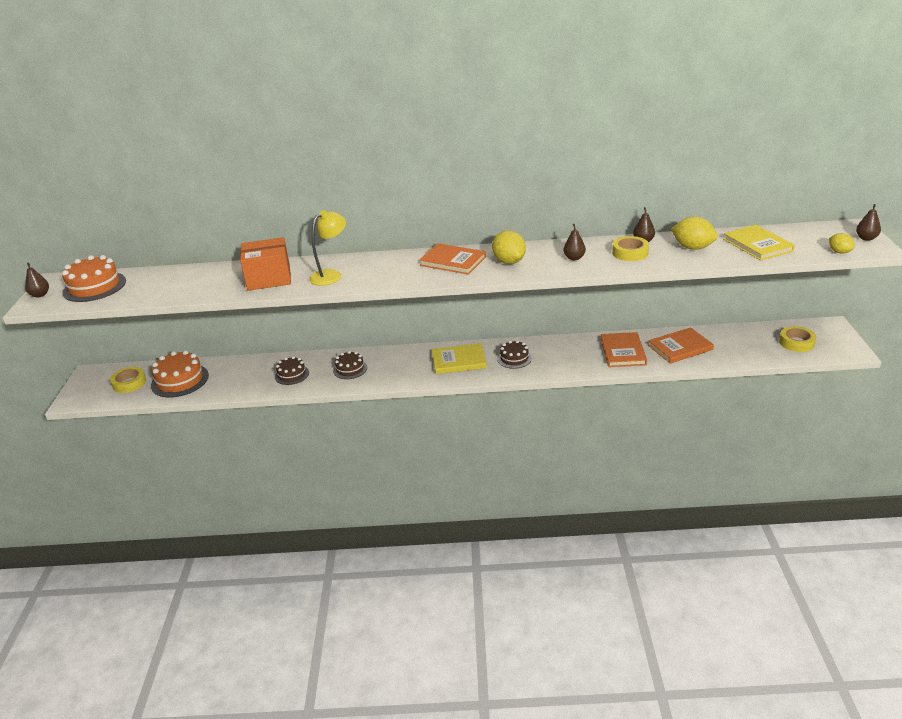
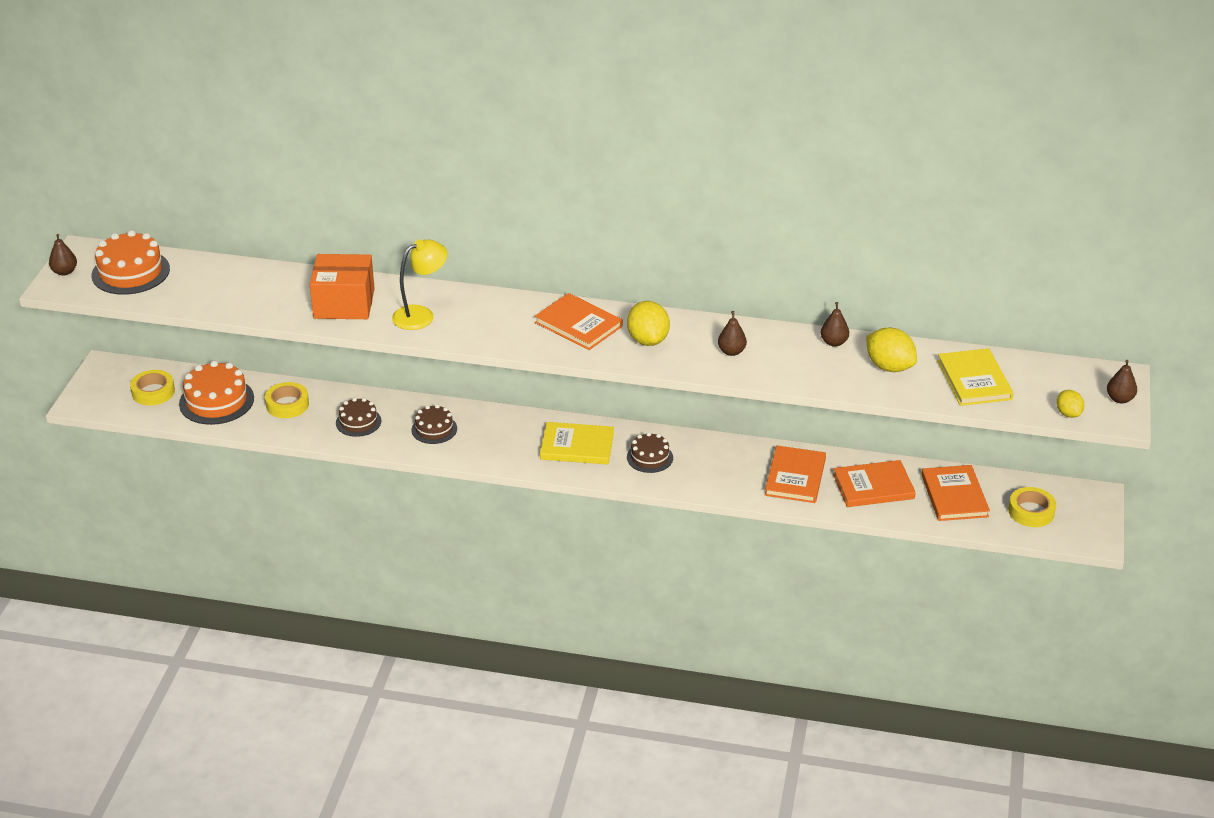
camera: 10 degrees right, 5 degrees up
yellow tape [612,236,649,261] -> yellow tape moved to [265,382,309,418]
none -> orange book [921,465,990,521]

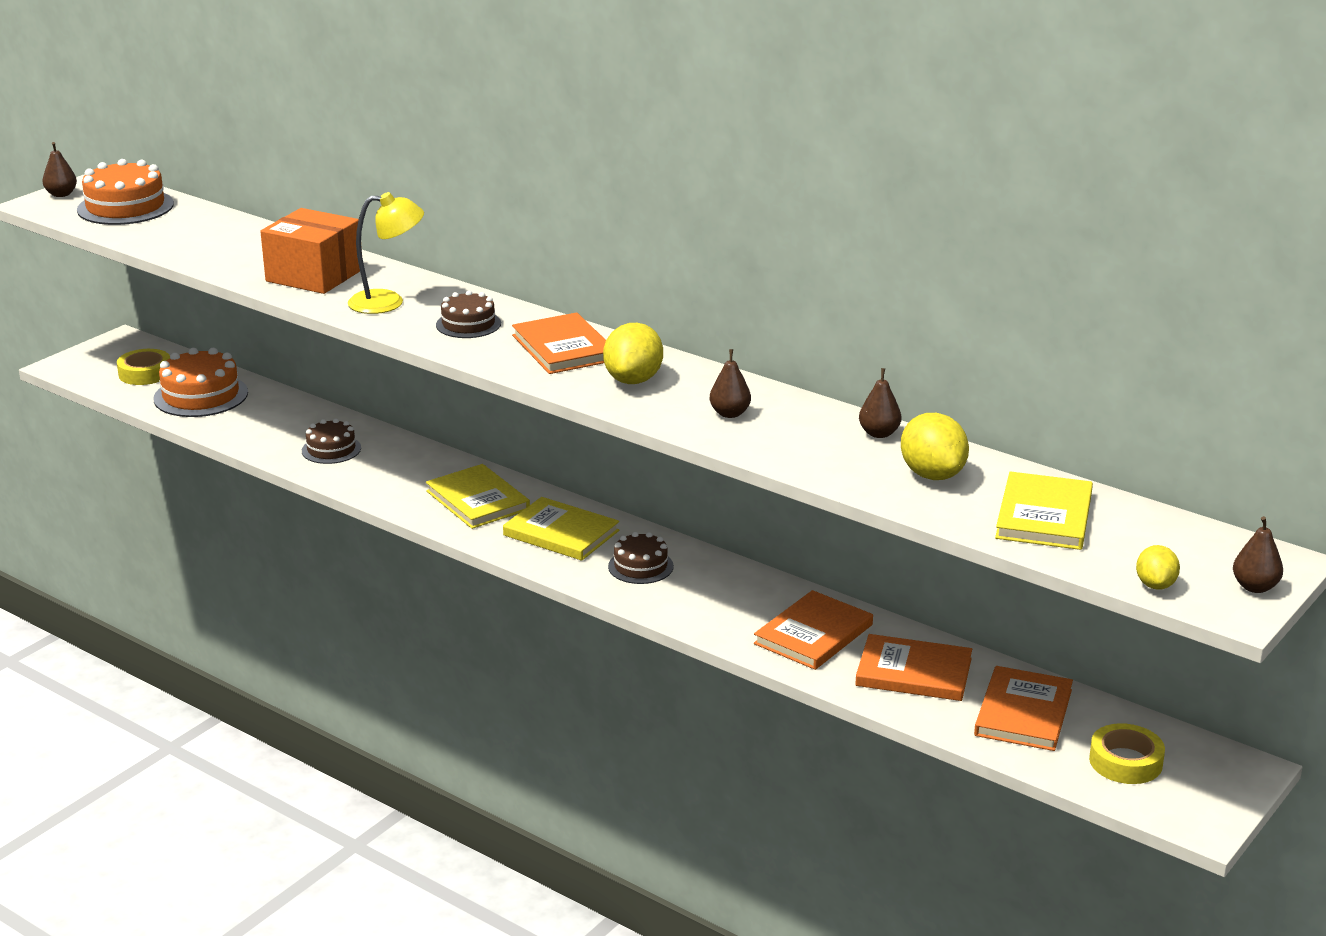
camera: 25 degrees right, 10 degrees down
yellow tape [265,382,309,418] -> none
brown cake [412,404,457,444] -> brown cake moved to [436,290,501,338]
none -> yellow book [426,464,530,529]

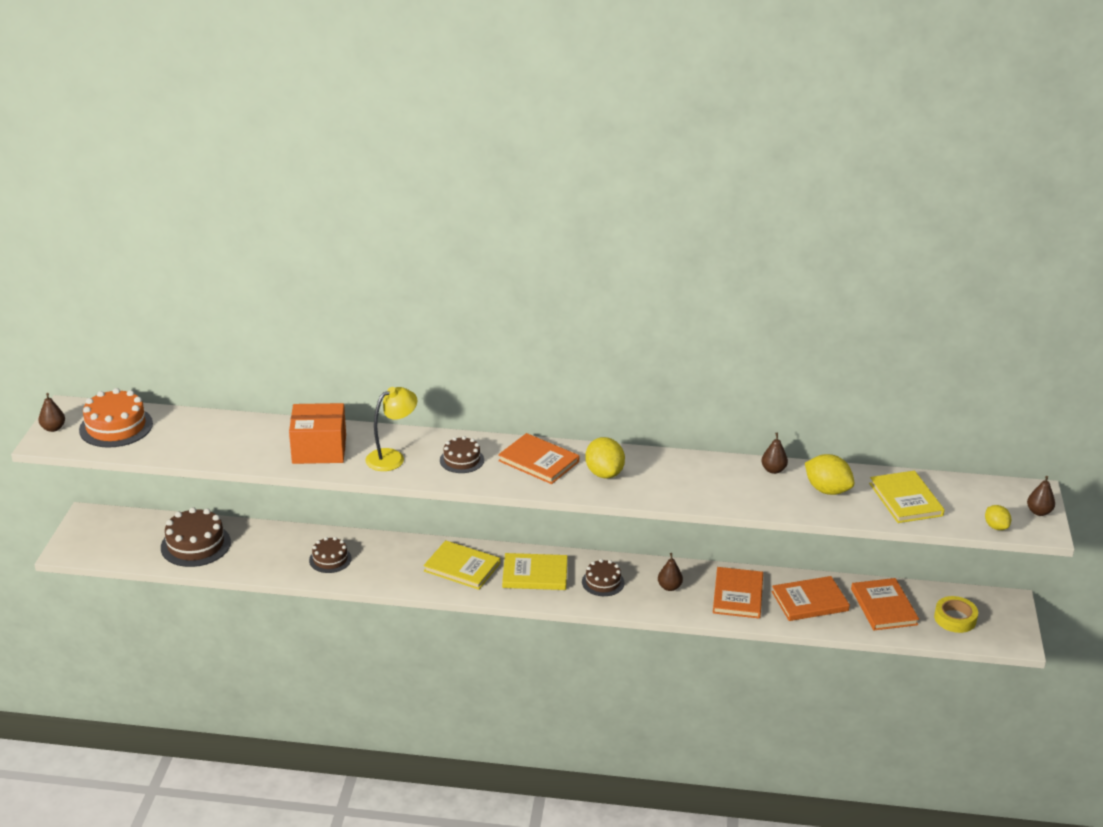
camera: 30 degrees left, 5 degrees up
yellow tape [117,349,170,385] -> none
orange cake [153,348,248,417] -> brown cake [161,507,231,567]
brown pear [709,349,751,418] -> brown pear moved to [658,553,683,591]

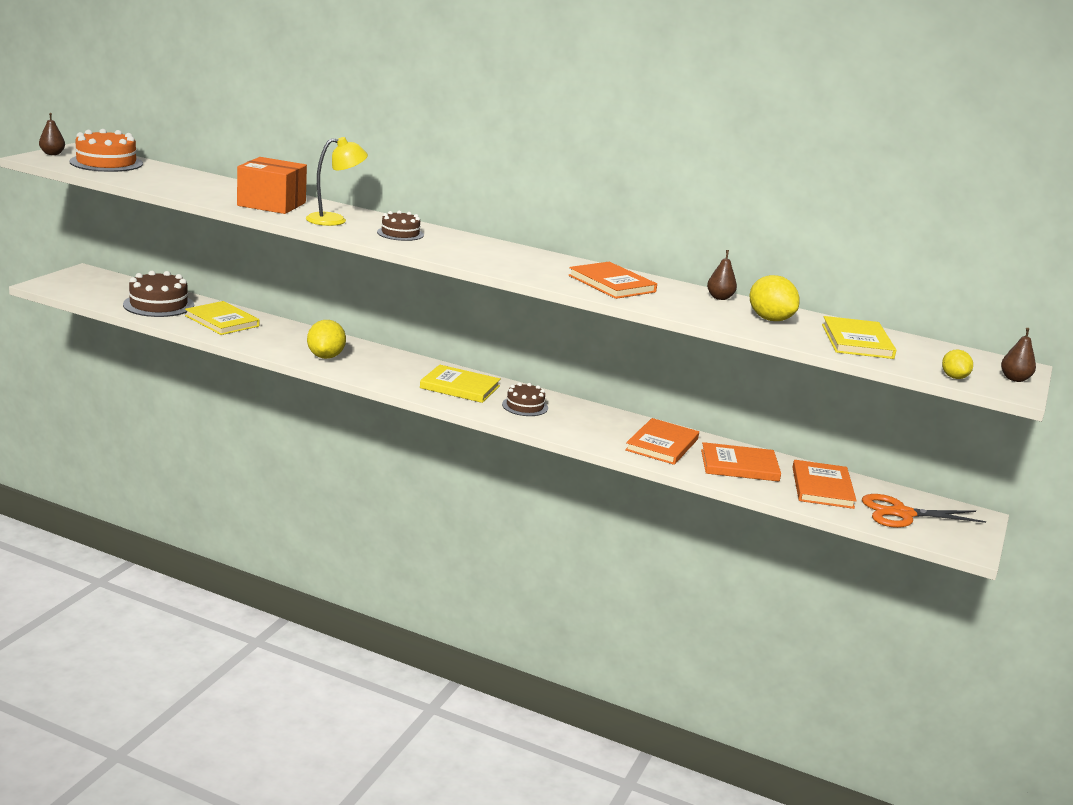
camera: 15 degrees right, 10 degrees down
brown cake [309,537,352,573] -> none
yellow book [423,540,500,590] -> yellow book moved to [185,301,260,335]
orange book [498,433,579,484] -> orange book moved to [568,262,657,299]
yellow lemon [585,437,625,478] -> yellow lemon moved to [307,320,346,359]
brown pear [658,553,683,591] -> none
yellow tape [934,596,978,633] -> orange scissors [862,494,986,528]

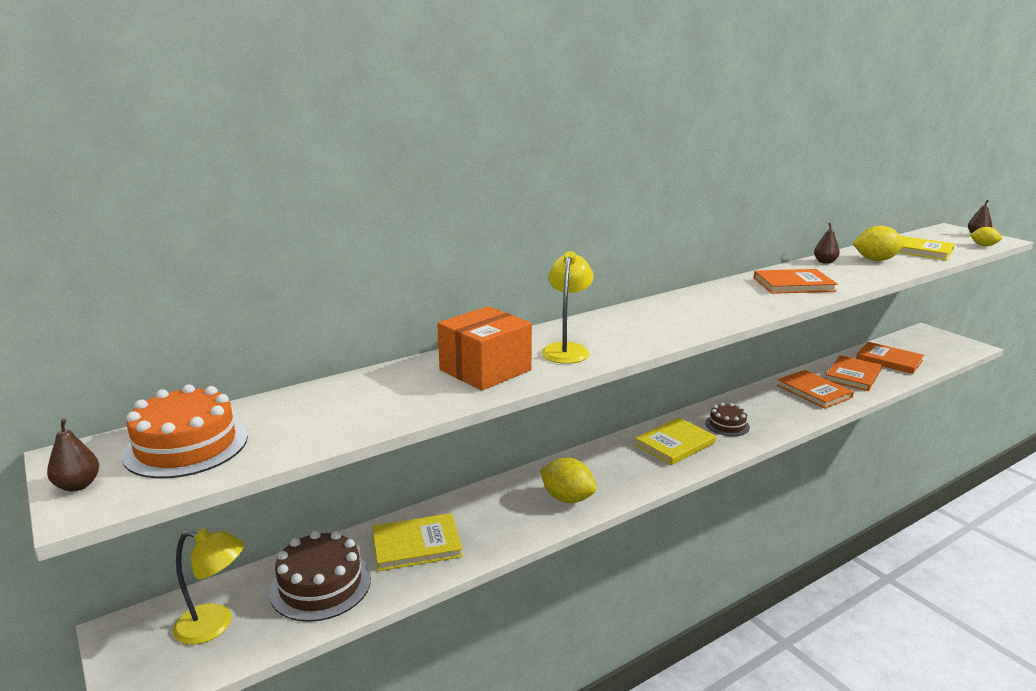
camera: 55 degrees left, 0 degrees up
brown cake [377,210,424,241] -> none
orange scissors [862,494,986,528] -> none
none -> yellow lamp [173,528,244,645]

